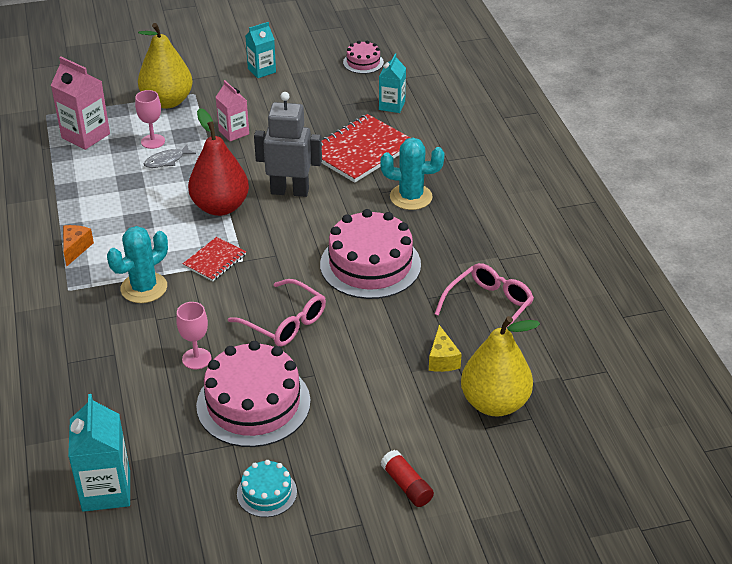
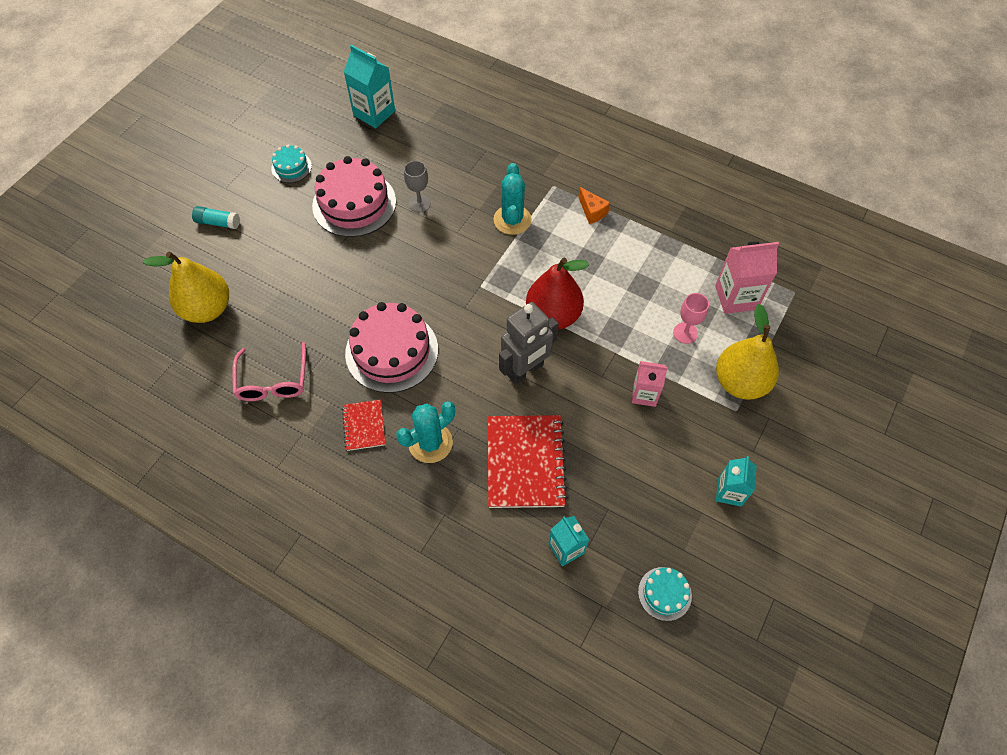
camera: 135 degrees right, 20 degrees up
grey fish [144,144,196,168] -> none
pink goblet [176,302,211,369] -> grey goblet [404,161,431,212]
red notebook [183,237,246,281] -> red notebook moved to [342,400,385,451]
pink glasses [228,279,326,347] -> none
pink cake [343,41,384,74] -> turquoise cake [638,567,692,621]
red glue stick [381,450,434,507] -> turquoise glue stick [192,206,240,229]
yellow cheese [429,325,462,372] -> none

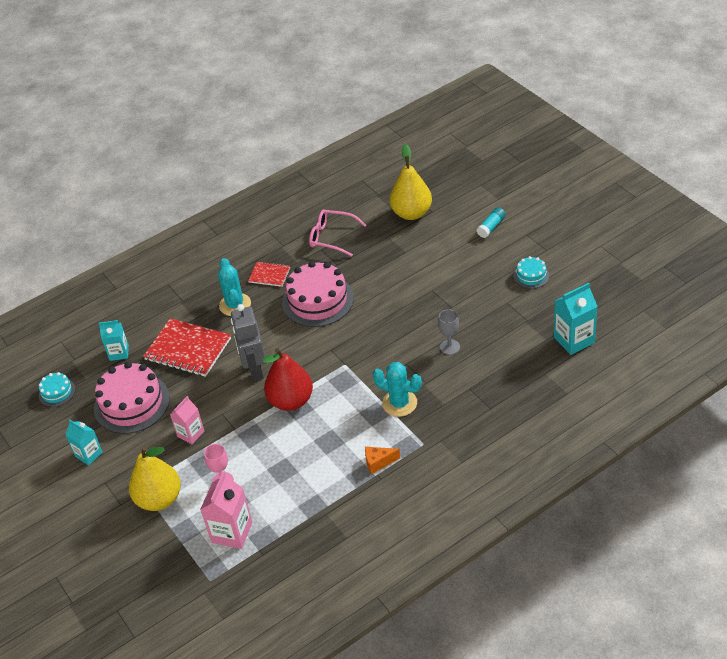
camera: 120 degrees right, 15 degrees down
pink cake [312,156,396,237] -> pink cake moved to [94,362,170,434]

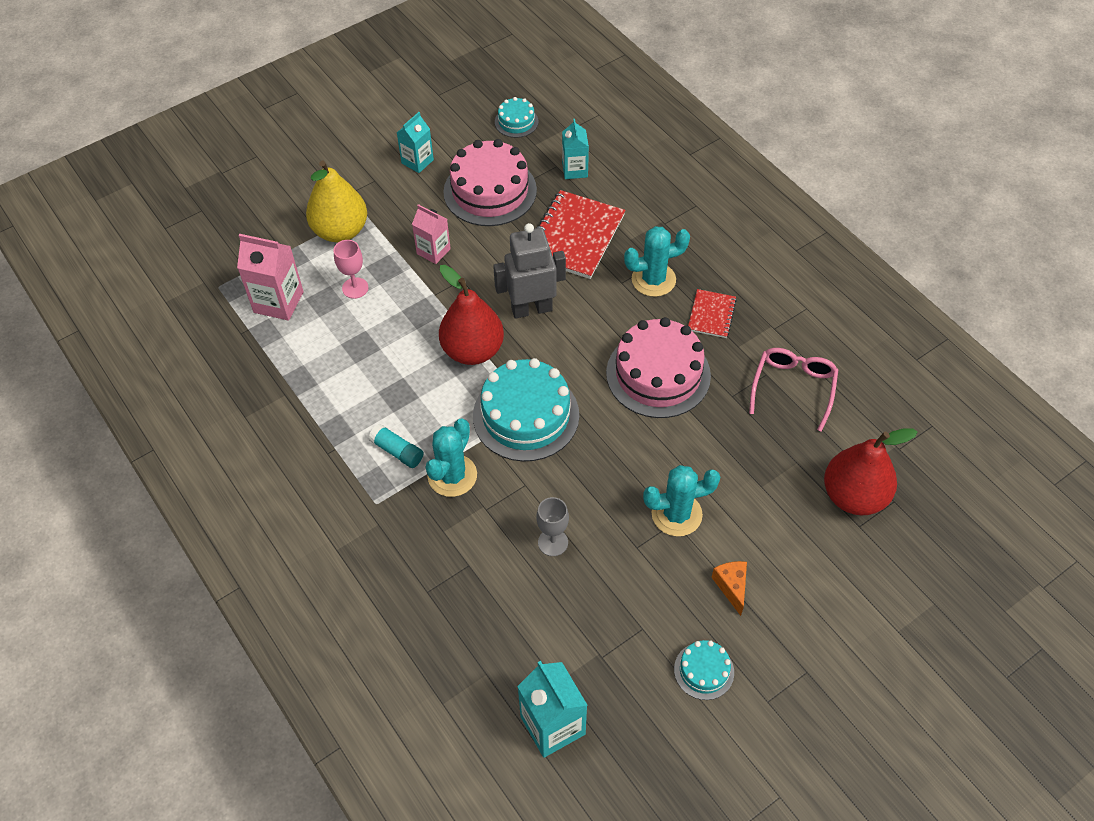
camera: 85 degrees right, 10 degrees up
orange cheese [365,446,400,474] -> orange cheese moved to [711,561,747,616]
yellow pear [389,144,432,220] -> red pear [824,428,917,515]
turquoise glue stick [477,207,506,238] -> turquoise glue stick moved to [368,424,424,468]
none -> turquoise cake [473,358,579,462]
none -> turquoise cactus [643,465,720,536]

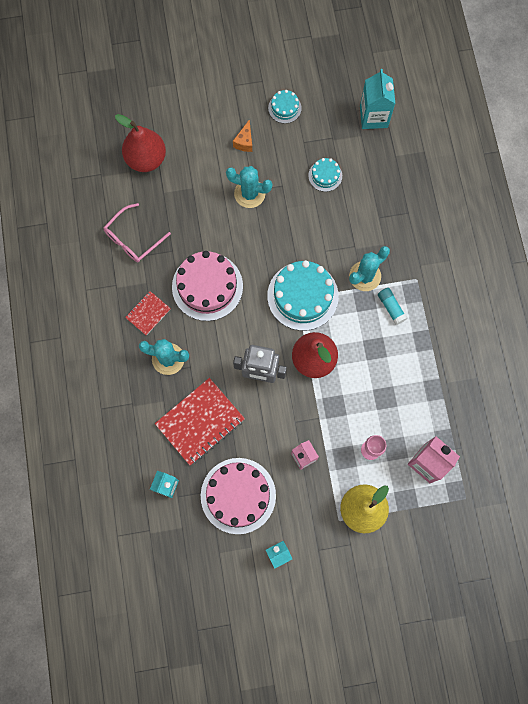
camera: 155 degrees left, 20 degrees up
turquoise cake [495,97,539,138] -> turquoise cake moved to [308,158,342,192]
grey goblet [537,497,569,556] -> none

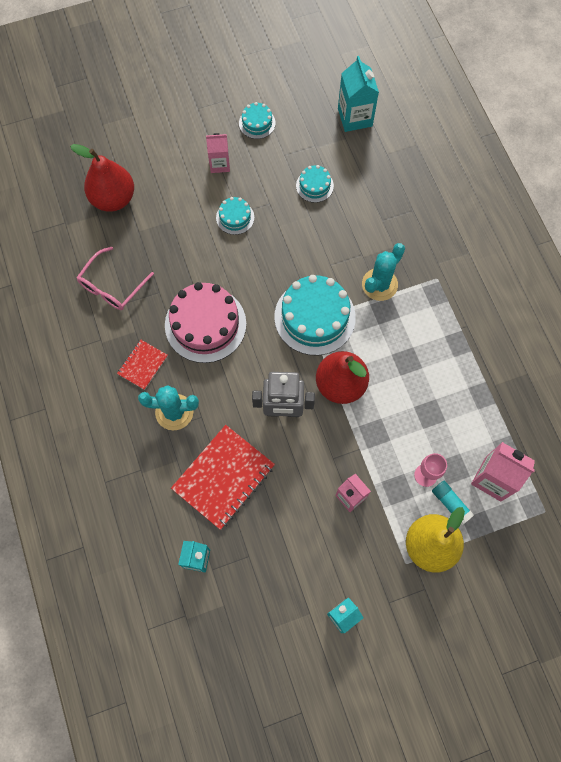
camera: 10 degrees left, 5 degrees down
pink cake [201,458,276,534] -> none
turquoise cactus [226,166,272,208] -> turquoise cake [216,197,254,235]
orange cheese [233,119,252,152] -> pink carton [206,133,230,173]
turquoise glue stick [378,288,407,325] -> turquoise glue stick moved to [432,481,474,526]

